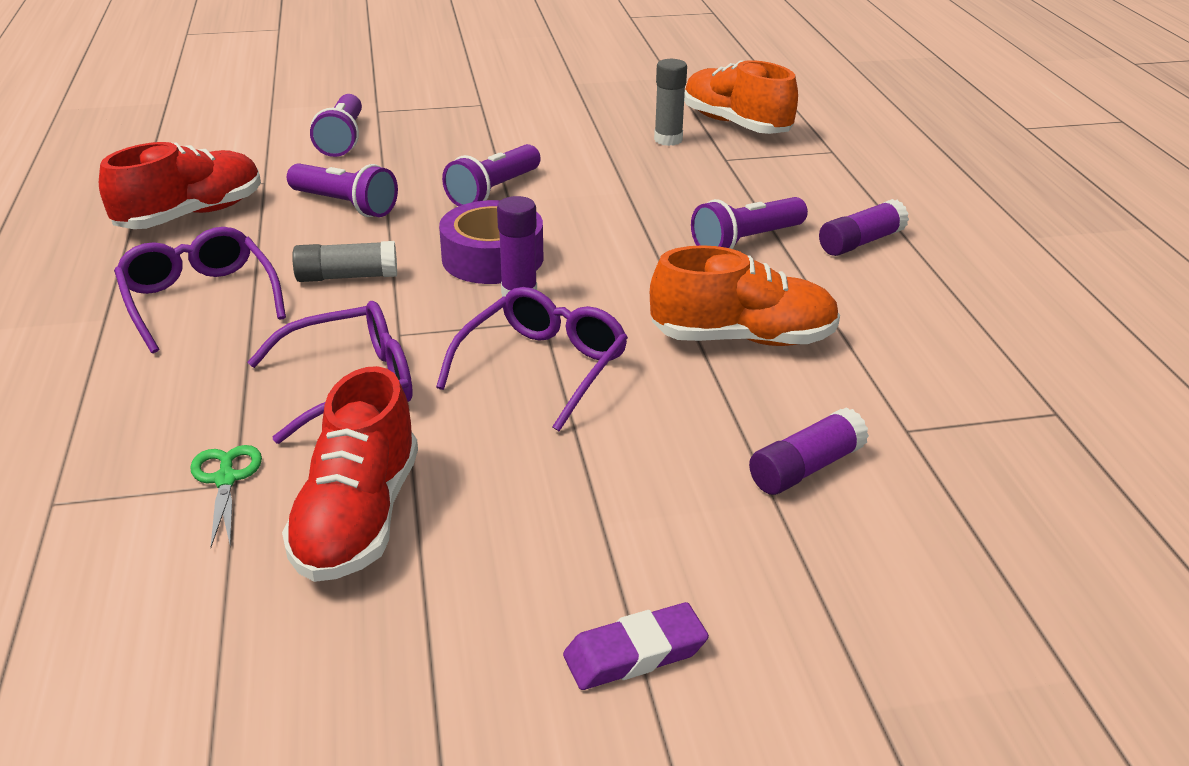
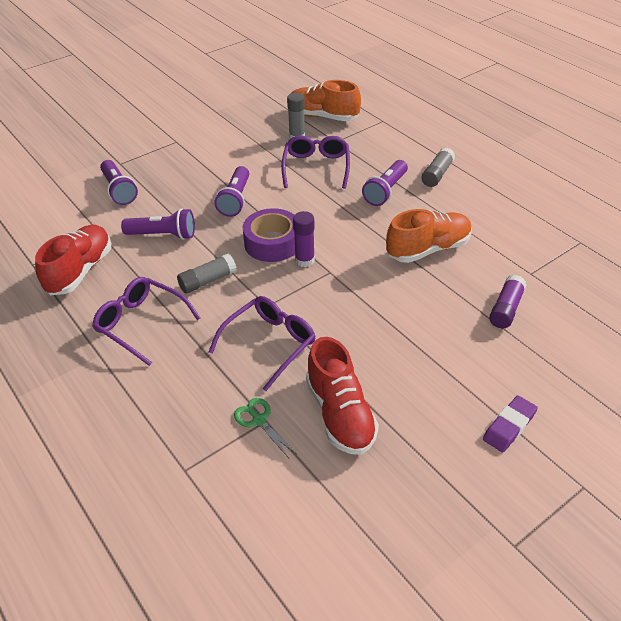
camera: 25 degrees left, 10 degrees up
purple glasses [436,287,628,431] -> purple glasses moved to [281,135,350,189]
purple glue stick [819,199,909,256] -> grey glue stick [421,148,455,187]

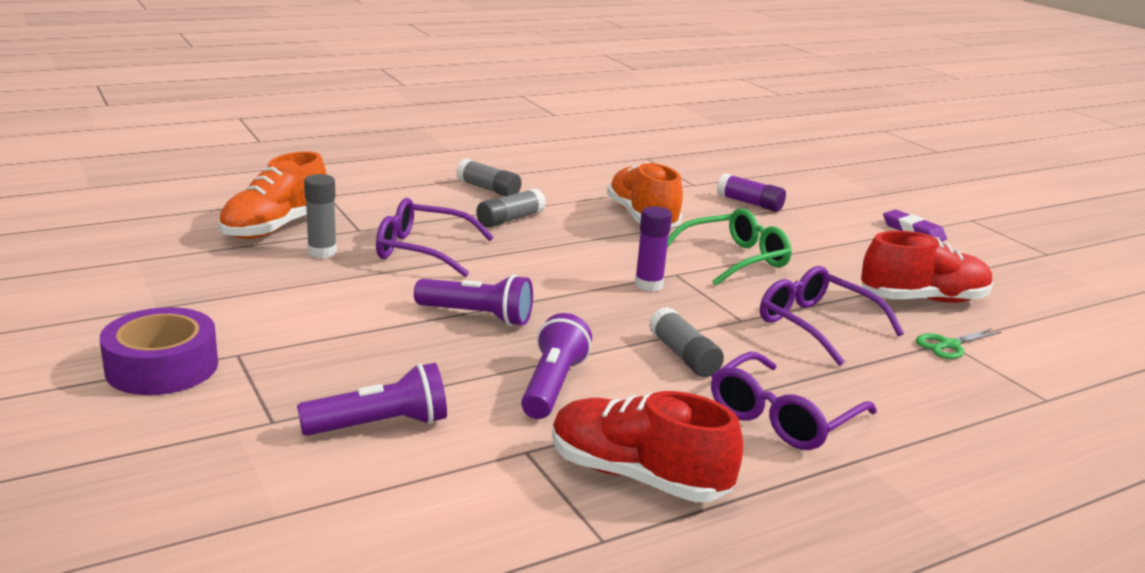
camera: 85 degrees left, 20 degrees down
purple tape [243,208,295,262] -> purple tape moved to [100,307,218,395]
purple flashlight [362,160,408,206] -> grey glue stick [476,188,546,228]
none -> green glasses [667,208,792,286]

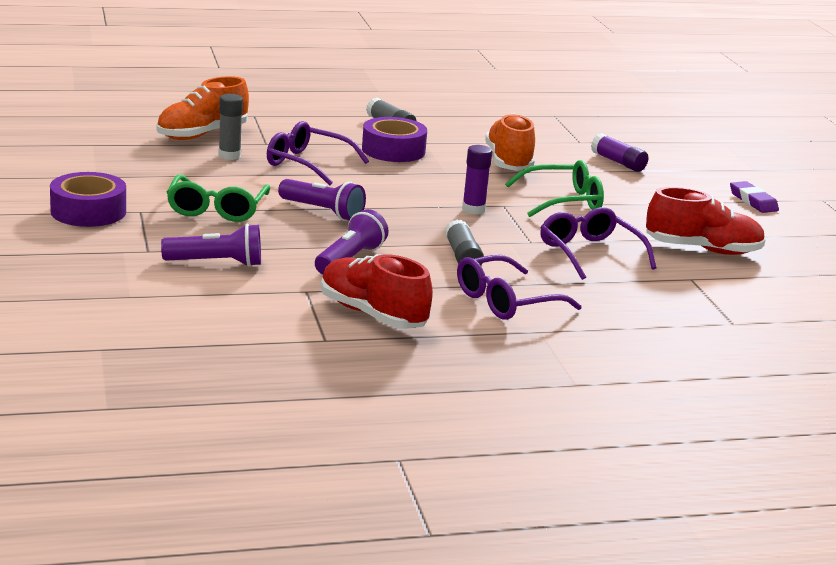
camera: 15 degrees right, 0 degrees up
grey glue stick [476,188,546,228] -> purple tape [362,117,427,162]
green scissors [916,328,1001,359] -> none
none -> green glasses [166,174,270,222]

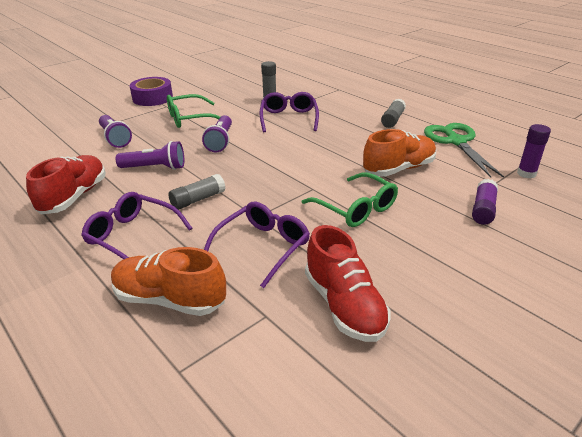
camera: 65 degrees right, 10 degrees up
orange shoe [156,76,249,140] -> orange shoe moved to [111,247,226,316]
purple tape [362,117,427,162] -> none
purple glue stick [462,145,492,214] -> purple glue stick moved to [517,124,551,178]
purple eraser [730,181,779,213] -> none
none -> green scissors [424,123,504,178]

